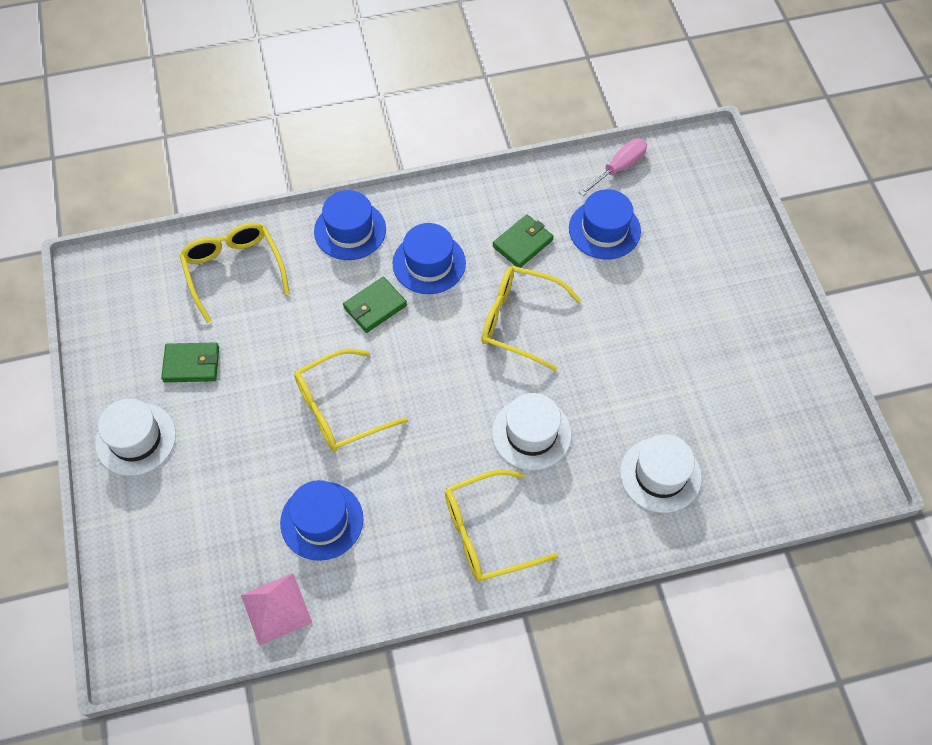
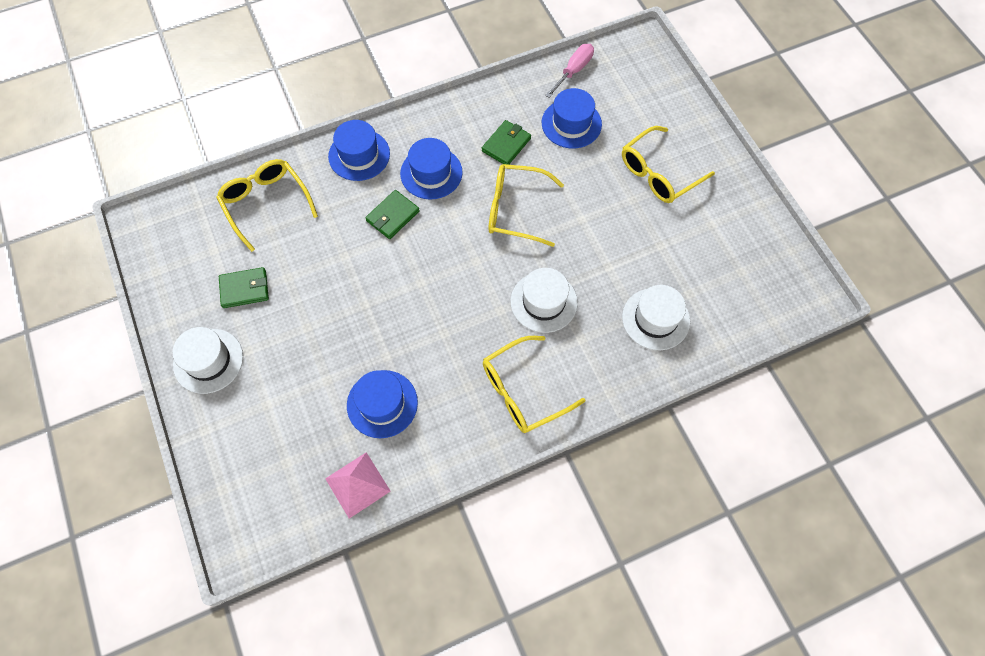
camera: 10 degrees left, 5 degrees up
yellow glasses [294,349,408,451] -> yellow glasses moved to [622,126,715,203]

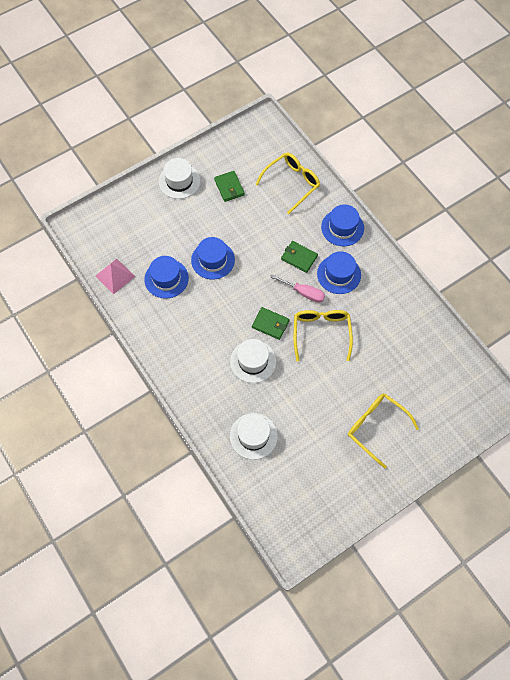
camera: 80 degrees right, 0 degrees up
green wallet [482,120,531,165] -> green wallet moved to [252,307,290,340]
yellow glasses [483,336,585,433] -> none
blue hat [542,88,602,148] -> blue hat moved to [191,237,235,279]
pink screwdriver [545,44,594,98] -> pink screwdriver moved to [270,274,325,303]

